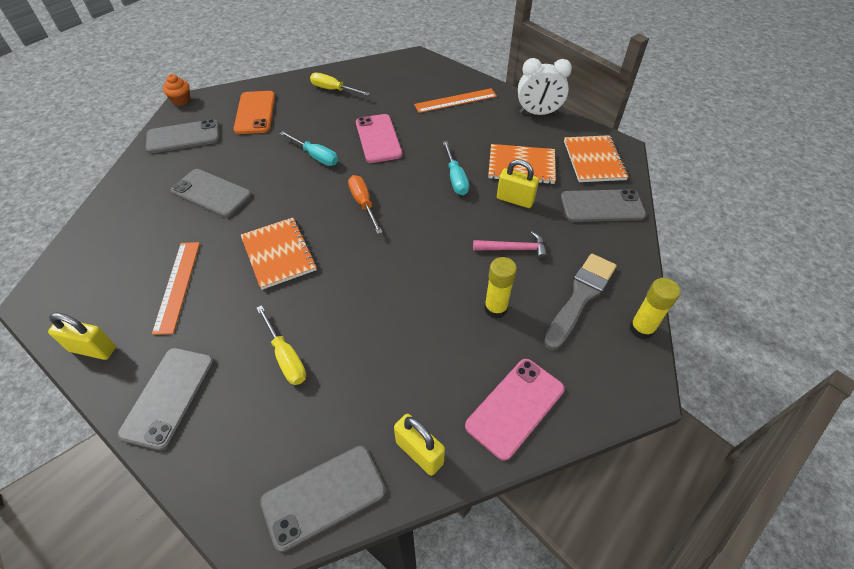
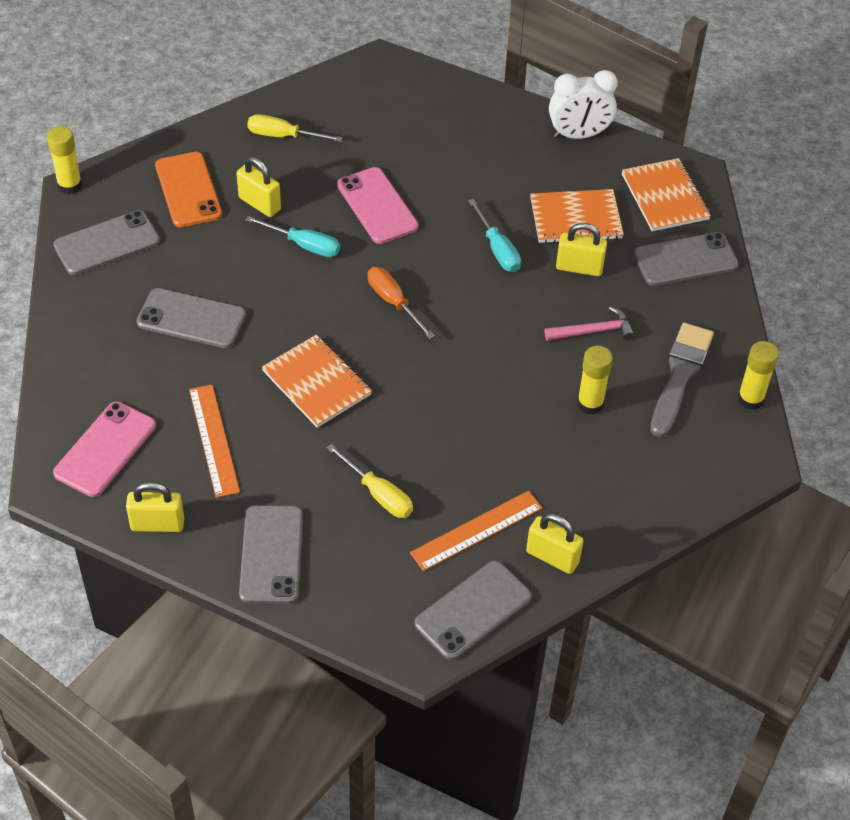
camera: 15 degrees left, 0 degrees up
orange cupcake [163,74,190,106] -> yellow glue stick [47,126,82,194]
orange ruler [414,88,497,113] -> orange ruler moved to [410,491,542,571]
pink phone [465,359,565,461] -> pink phone moved to [53,402,156,497]
none -> yellow padlock [236,157,281,217]

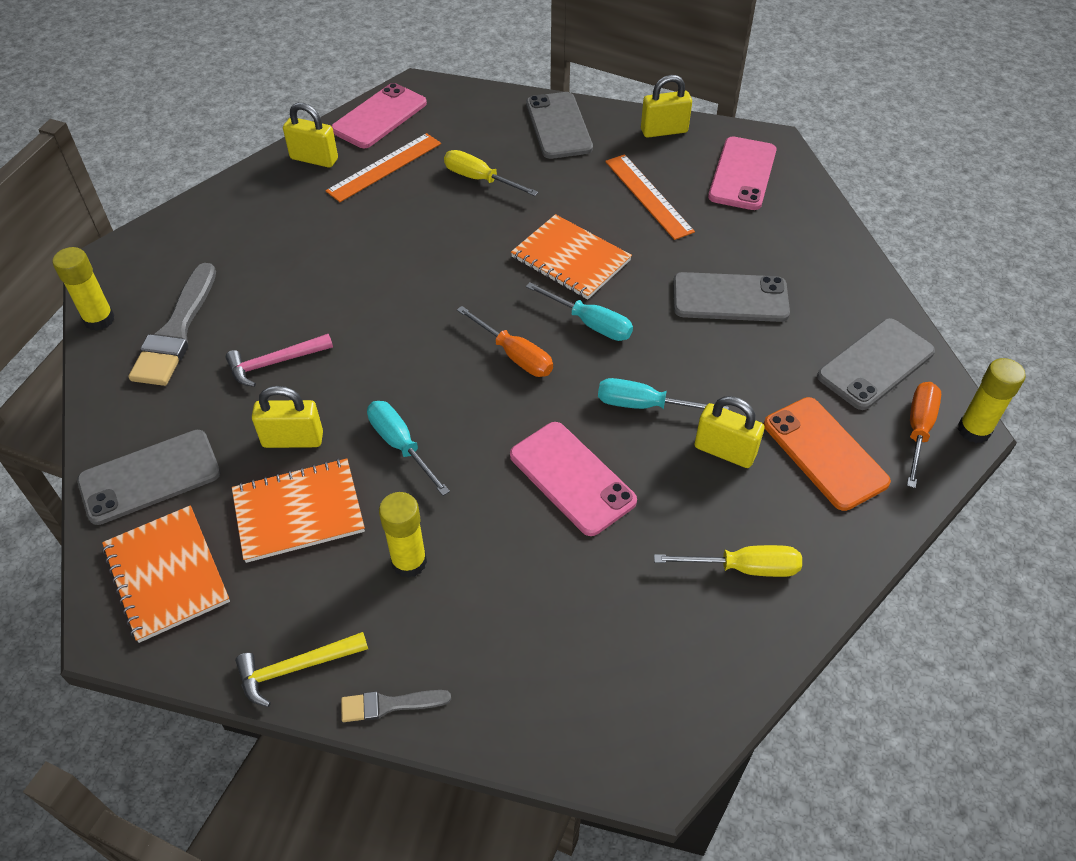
camera: 170 degrees right, 0 degrees up
grey phone [415,561,532,660] -> pink phone [331,83,427,148]
white clock [549,70,618,139] -> yellow hammer [235,632,368,707]
yellow glue stick [577,346,613,415] -> yellow glue stick moved to [379,492,427,578]
none -> grey brush [341,690,451,722]
none -> turquoise screwdriver [526,282,633,341]
none -> orange screwdriver [907,382,941,488]

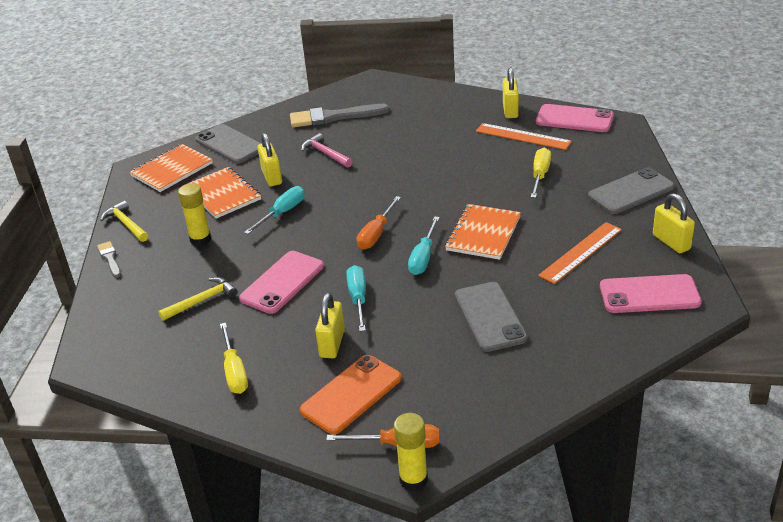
camera: 75 degrees right, 15 degrees down
yellow glue stick [53,247,115,331] -> none
grey phone [817,318,935,410] -> none
none -> yellow hammer [158,277,237,321]

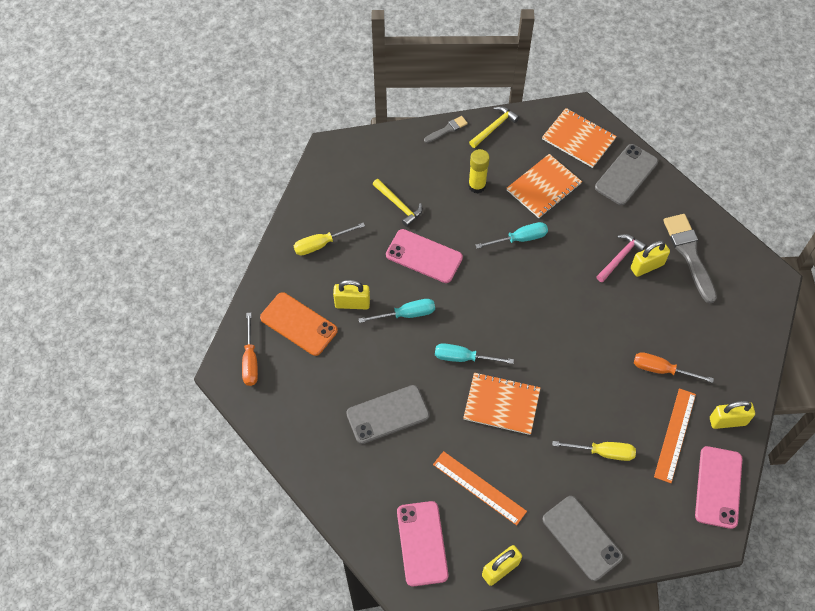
camera: 80 degrees right, 25 degrees up
turquoise screwdriver [244,186,305,234] -> turquoise screwdriver turned 45 degrees counterclockwise [476,222,548,249]
yellow padlock [257,133,282,186] -> yellow padlock moved to [631,240,670,277]
orange screwdriver [357,196,401,250] -> orange screwdriver moved to [634,352,714,383]
yellow glue stick [394,413,428,491] -> none

